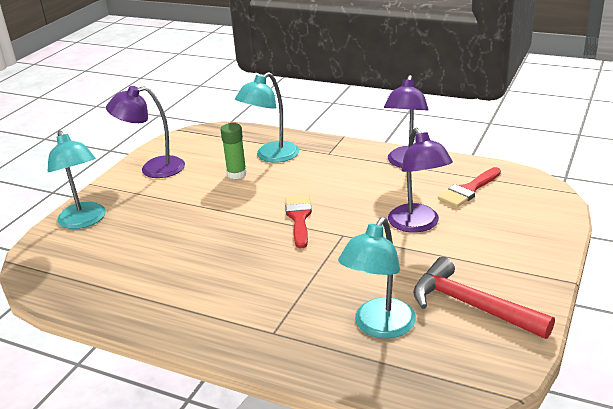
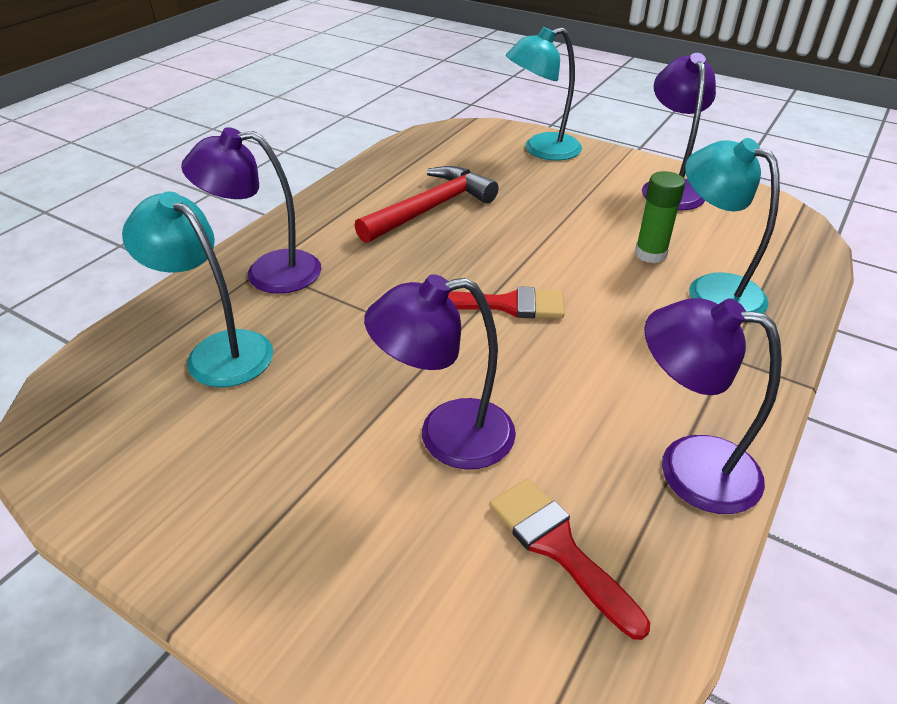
camera: 95 degrees right, 10 degrees up
red hammer [413,257,555,339] -> red hammer moved to [354,166,499,243]
none -> purple lamp [181,127,321,294]

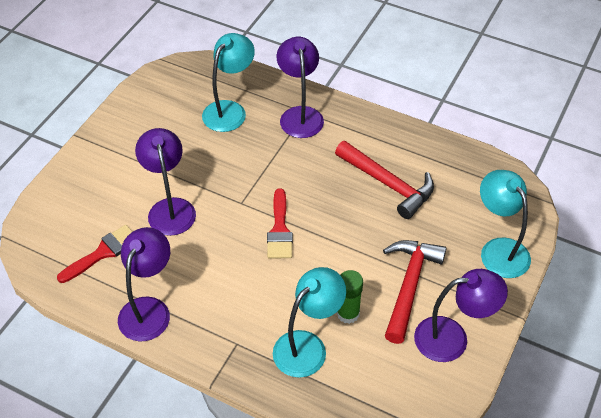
camera: 85 degrees right, 10 degrees up
none -> red hammer [383,240,447,344]

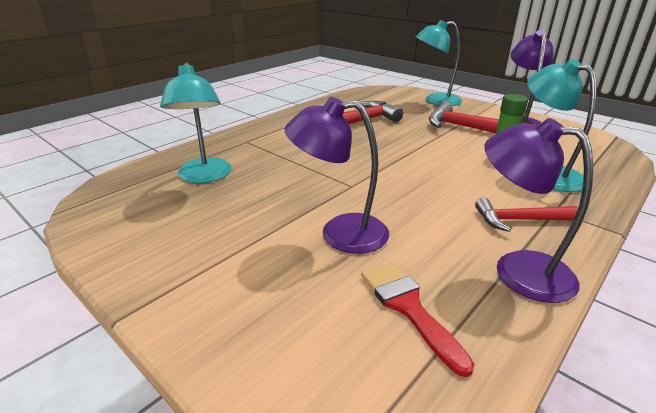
camera: 75 degrees left, 20 degrees down
turquoise lamp [202,33,255,132] -> turquoise lamp turned 150 degrees counterclockwise [160,62,232,183]
red brush [267,188,293,259] -> none
purple lamp [277,37,324,138] -> none
none -> red hammer [475,198,578,232]

